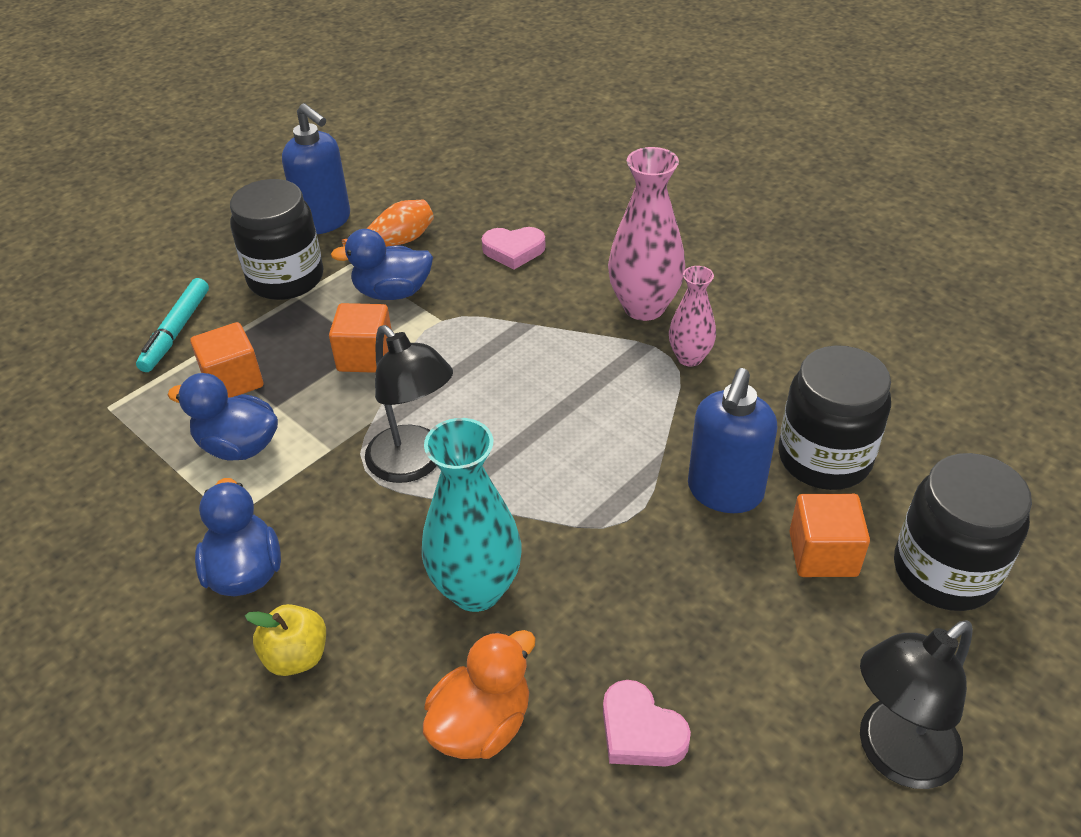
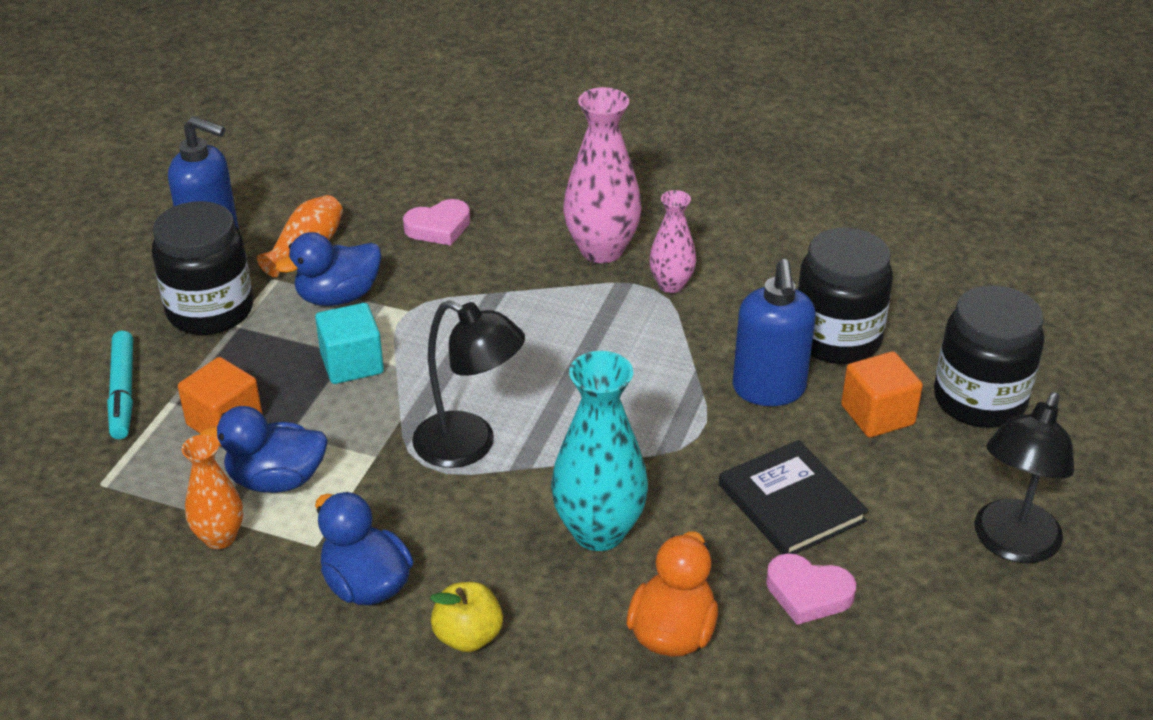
camera: 25 degrees left, 5 degrees down
orange cube [329,303,392,373] -> turquoise cube [315,303,384,384]
none -> orange vase [182,435,243,549]
none -> black book [719,440,869,554]

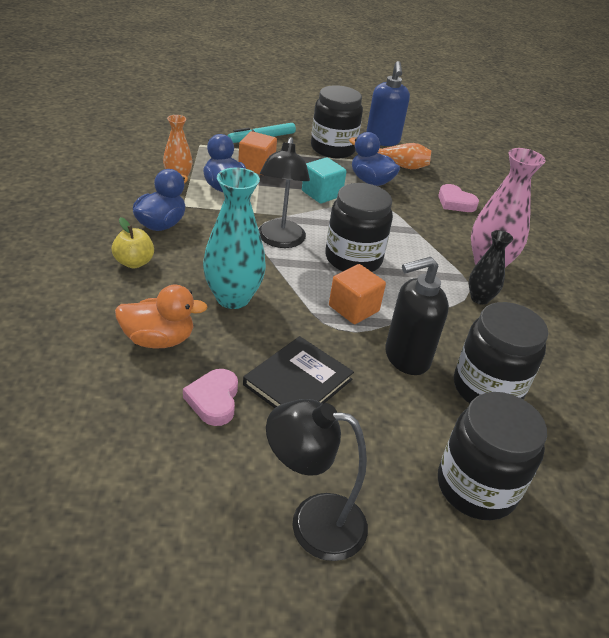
camera: 65 degrees right, 0 degrees up
pink vase [649,190,696,293] -> black vase [469,230,513,305]
blue soap dispenser [733,259,816,406] -> black soap dispenser [385,257,449,375]
orange cube [841,352,923,438] -> orange cube moved to [329,264,386,324]
none -> black jar [325,183,393,272]

